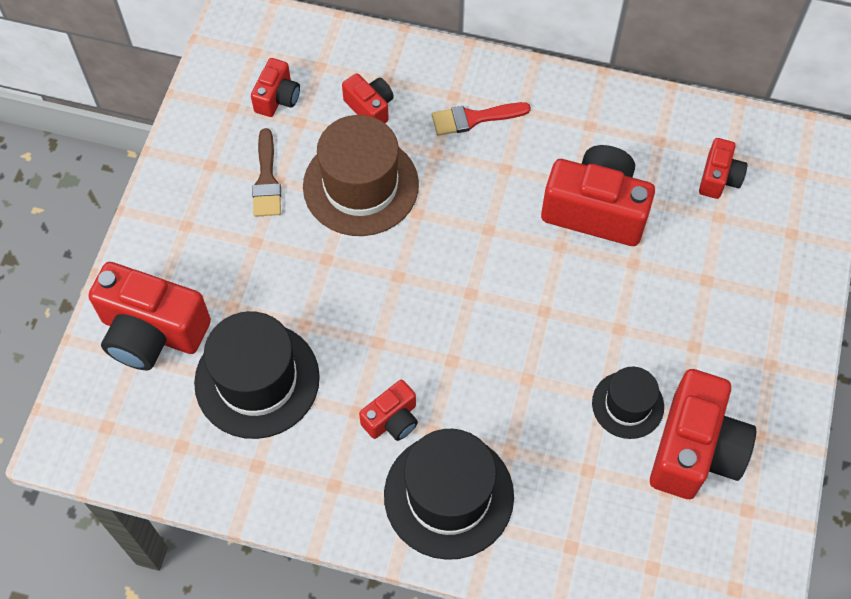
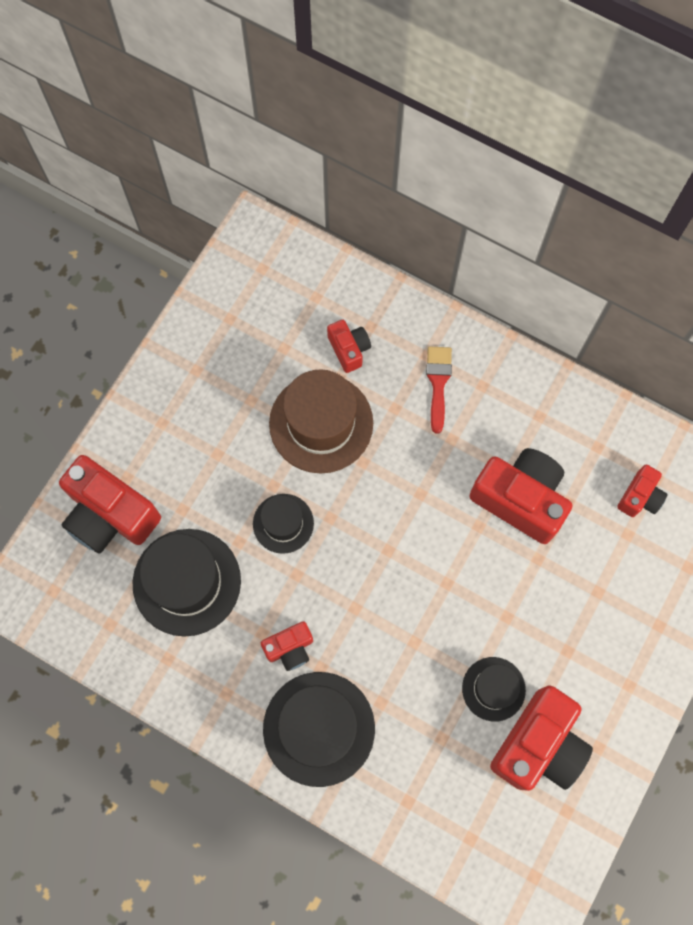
camera: 15 degrees right, 10 degrees up
red camera [251,58,300,117] -> none
brown brush [252,128,281,217] -> none
red brush [432,102,531,136] -> red brush turned 90 degrees clockwise [426,346,452,434]
none -> black hat [253,494,314,554]

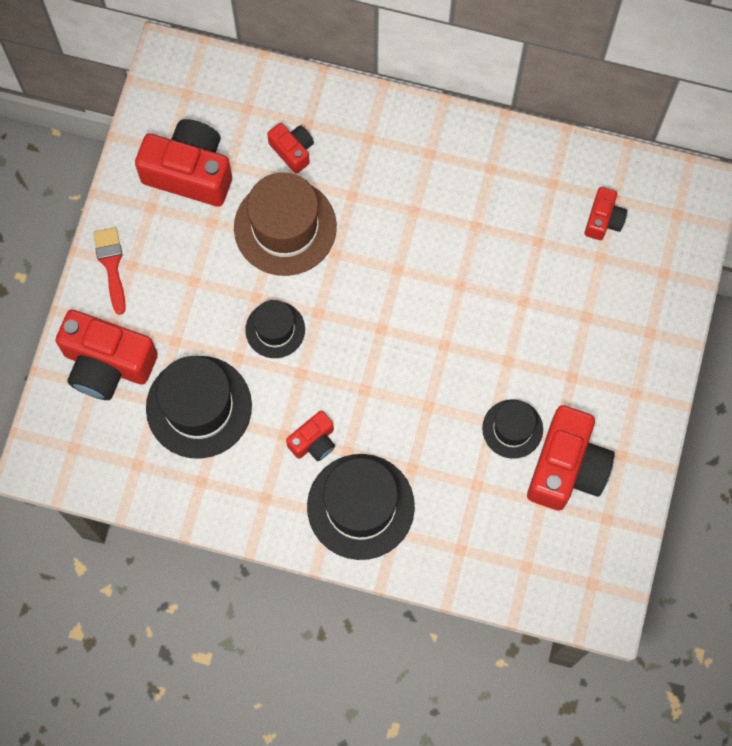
camera: 15 degrees left, 0 degrees up
red brush [426,346,452,434] -> red brush moved to [93,227,126,315]
red camera [469,448,572,544] -> red camera moved to [135,119,232,207]

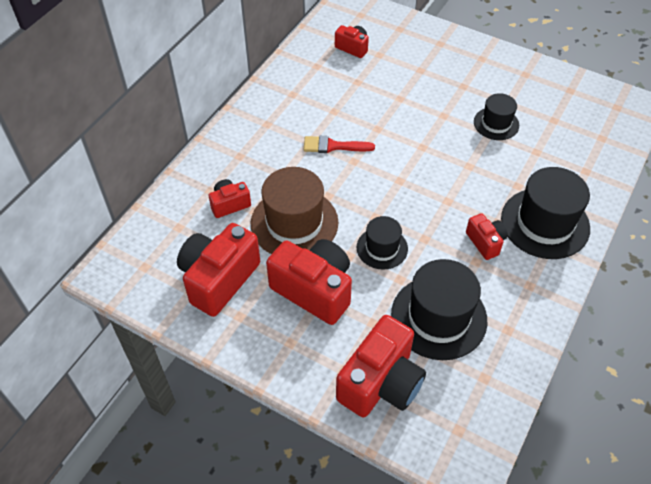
camera: 75 degrees left, 20 degrees down
red brush [93,227,126,315] -> red brush moved to [304,136,375,153]
red camera [527,405,615,510] -> red camera moved to [266,239,352,325]

